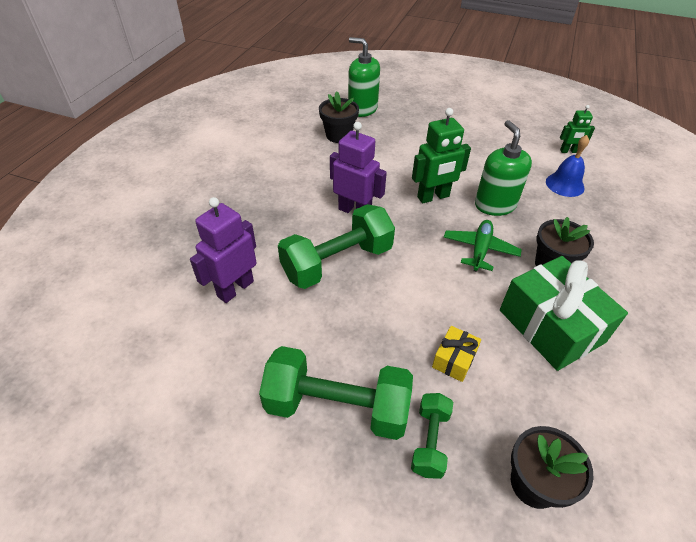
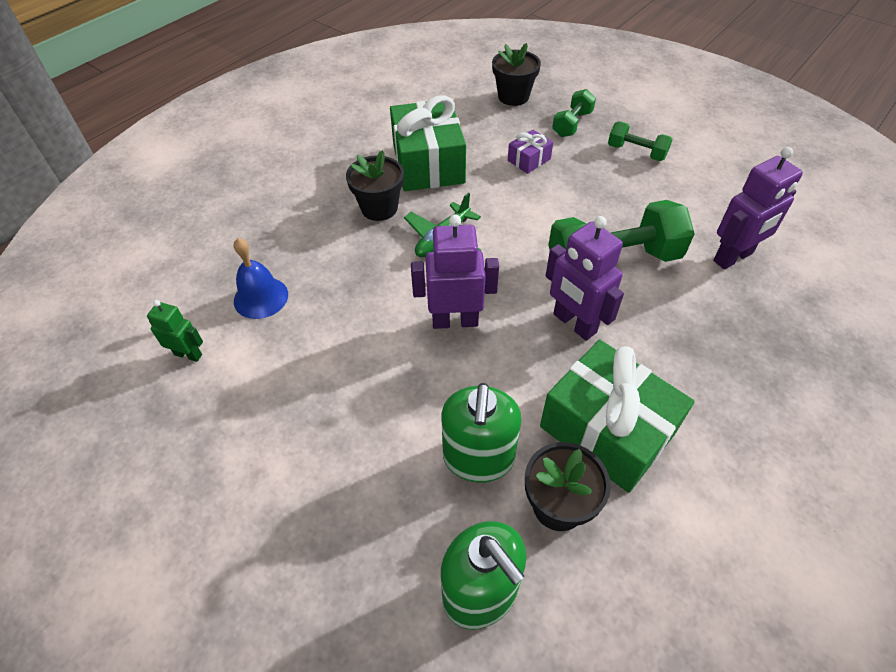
camera: 160 degrees left, 5 degrees up
green dumbbell [259,346,413,440] -> green dumbbell [608,121,673,161], size x0.52
green robot [412,108,471,204] -> purple robot [411,215,499,329]
yellow gift [432,326,481,382] -> purple gift [508,130,553,174]
green soap dispenser [475,120,532,216] -> green soap dispenser moved to [441,383,522,482]
none -> green gift [540,340,695,493]

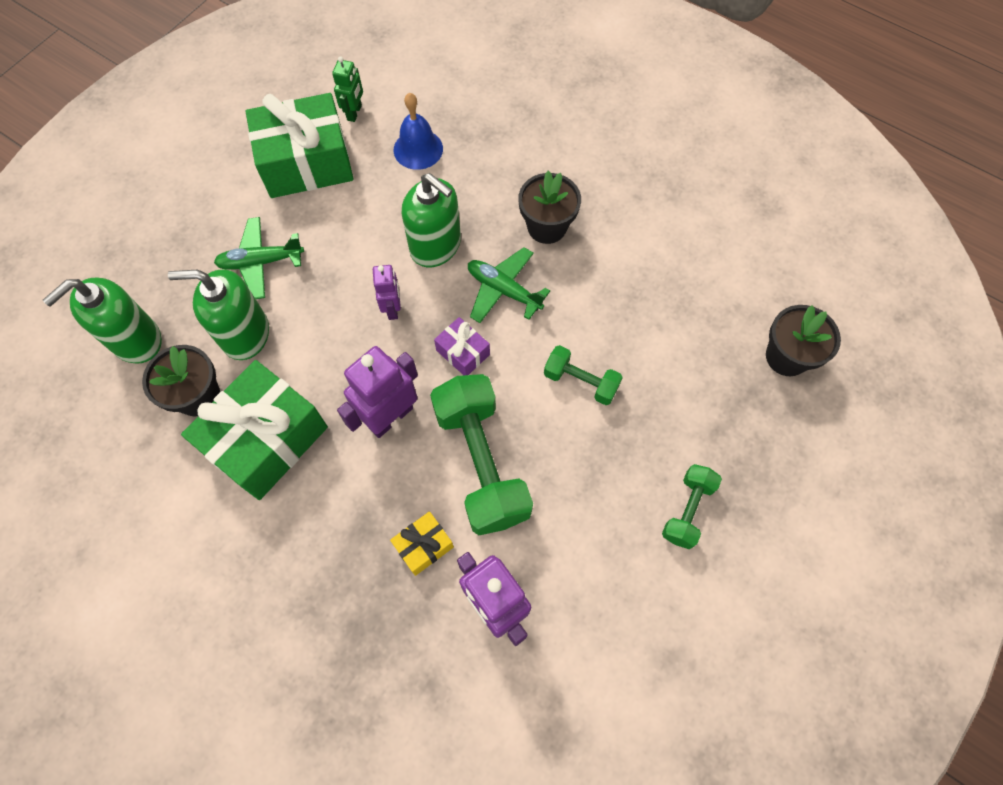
camera: 85 degrees right, 15 degrees up
green gift [390,95,466,191] -> green gift moved to [246,93,353,198]
purple robot [411,215,499,329] -> purple robot [373,265,401,320], size x0.58
purple gift [508,130,553,174] -> purple gift moved to [434,317,490,375]
green dumbbell [552,89,596,137] -> green dumbbell moved to [544,345,623,405]
none -> green plane [214,217,304,299]
none -> yellow gift [390,511,454,576]
none -> green soap dispenser [402,173,461,267]

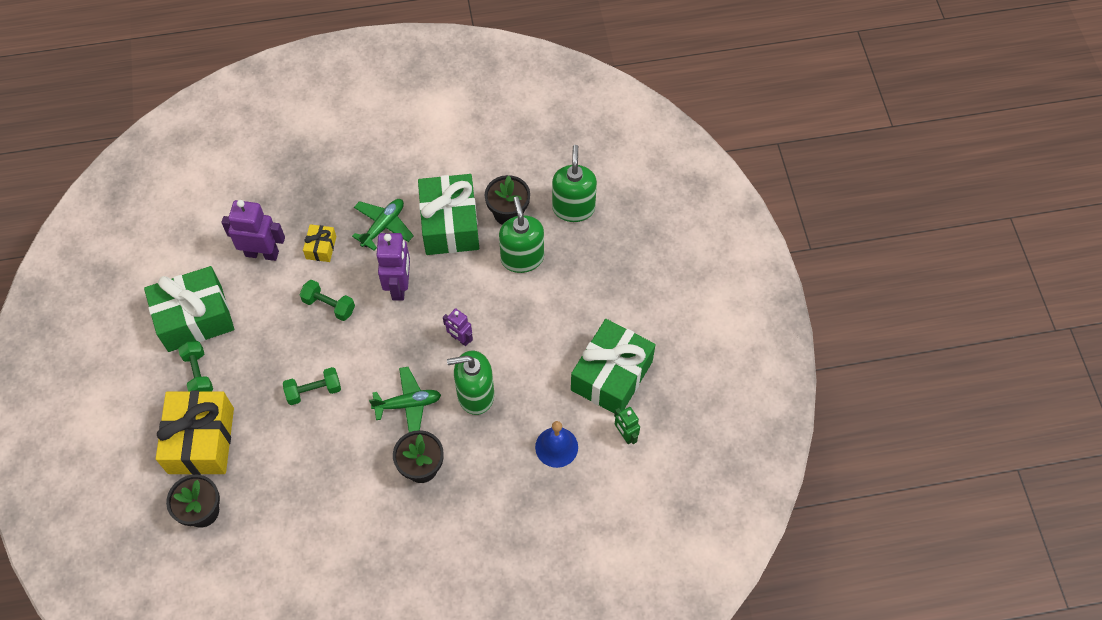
camera: 135 degrees right, 5 degrees down
green soap dispenser [168,269,269,360] -> green soap dispenser turned 60 degrees counterclockwise [499,196,544,273]
green plane [214,217,304,299] -> green plane moved to [352,199,414,251]
green dumbbell [430,374,533,535] -> green dumbbell [300,280,355,321], size x0.52
purple gift [434,317,490,375] -> none
none -> green gift [144,266,234,352]
none -> yellow gift [156,391,234,475]

